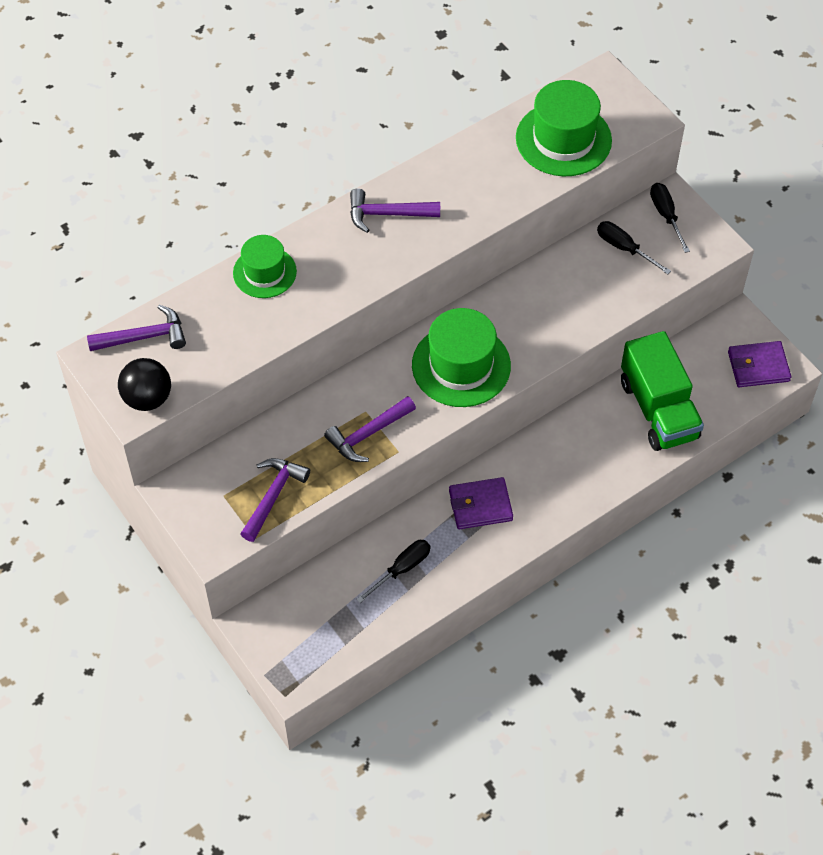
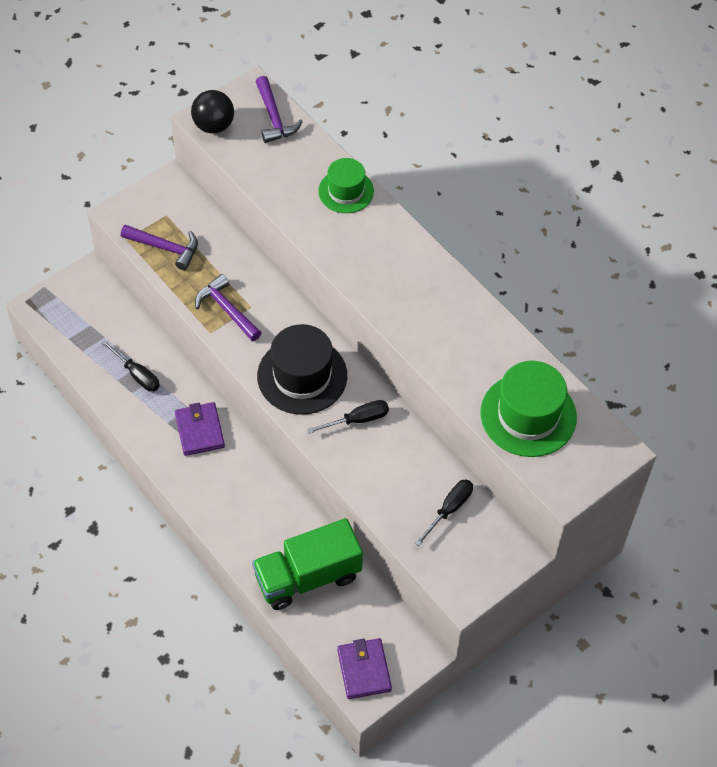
camera: 85 degrees right, 0 degrees up
purple hammer [350,188,440,233] -> none
green hat [412,308,511,407] -> black hat [257,324,347,415]
black screwdriver [650,183,690,253] -> black screwdriver moved to [307,400,389,434]

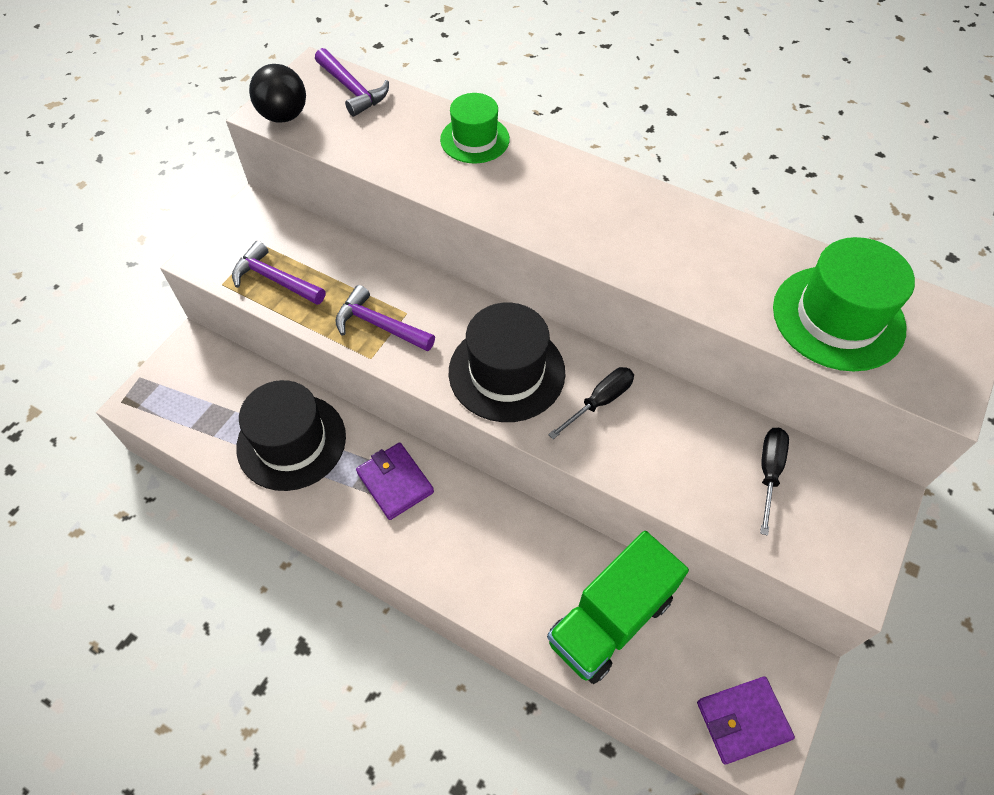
camera: 20 degrees left, 0 degrees up
black screwdriver [101,340,160,392] -> black hat [236,380,346,491]
purple hammer [121,225,198,270] -> purple hammer turned 150 degrees counterclockwise [232,241,325,305]
purple wallet [337,638,392,699] -> purple wallet turned 75 degrees counterclockwise [697,677,795,765]

